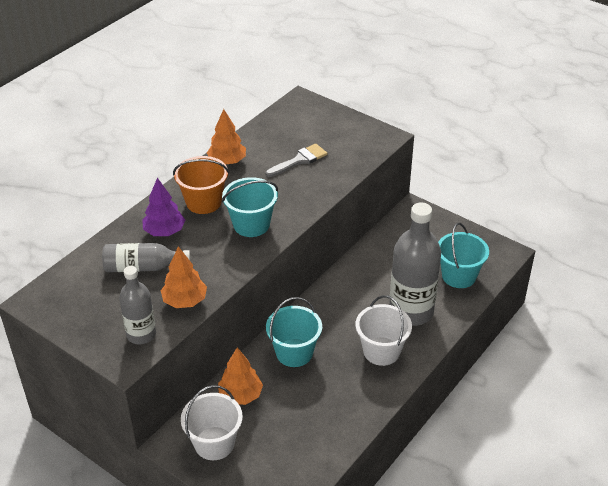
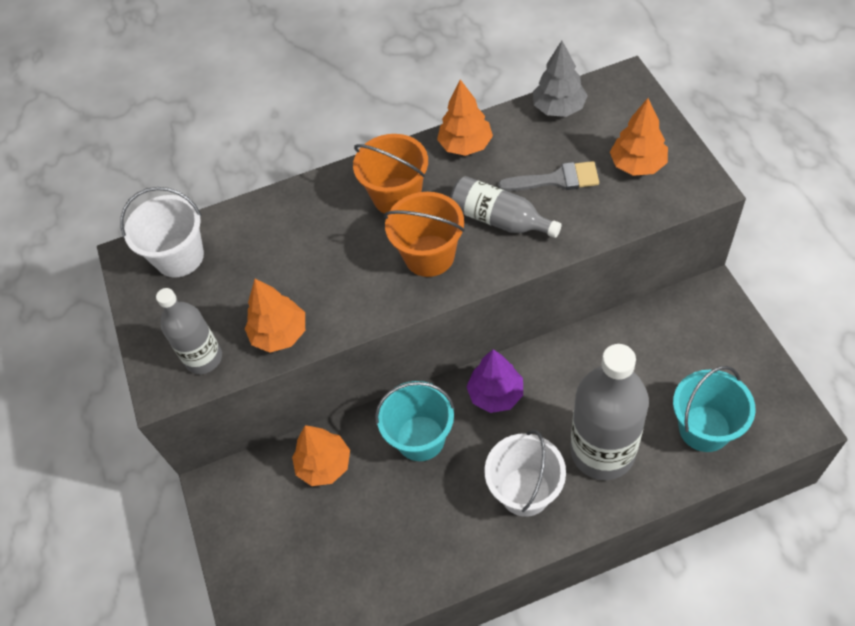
camera: 40 degrees right, 15 degrees up
grey bottle [102,243,190,272] -> grey bottle moved to [450,176,561,238]
purple tree [142,178,185,236] -> purple tree moved to [466,349,523,413]
white bucket [181,385,243,460] -> white bucket moved to [120,187,204,277]
turquoise bucket [222,177,278,237] -> orange bucket [384,192,465,277]
none -> grey tree [533,41,588,117]
none -> orange tree [610,98,668,176]

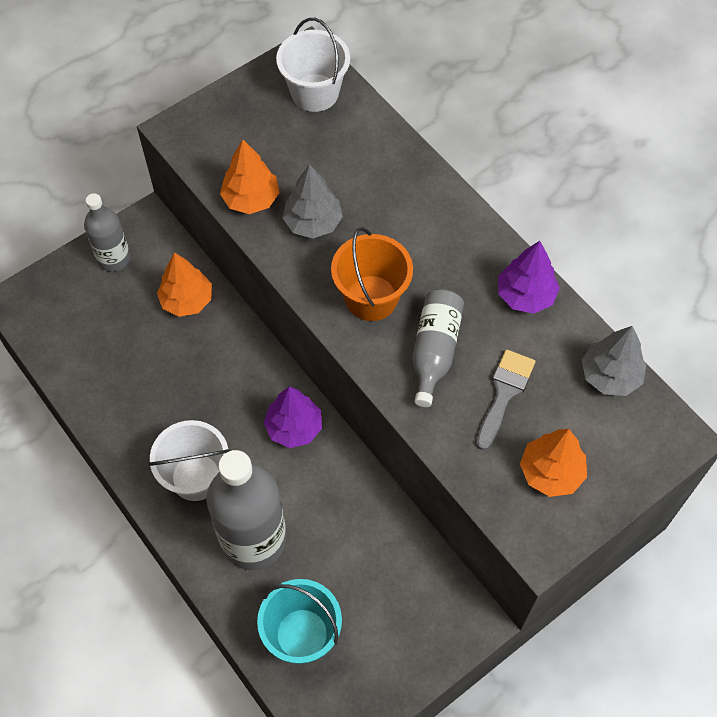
camera: 65 degrees right, 5 degrees up
grey bottle [156,288,222,374] -> grey bottle moved to [84,193,130,271]
orange bucket [353,134,428,214] -> none
turquoise bucket [375,381,455,461] -> none
orange tree [437,79,493,156] -> purple tree [498,241,560,314]
grey brush [498,161,599,191] -> grey brush turned 135 degrees counterclockwise [476,349,535,450]
none -> grey tree [283,164,343,239]

